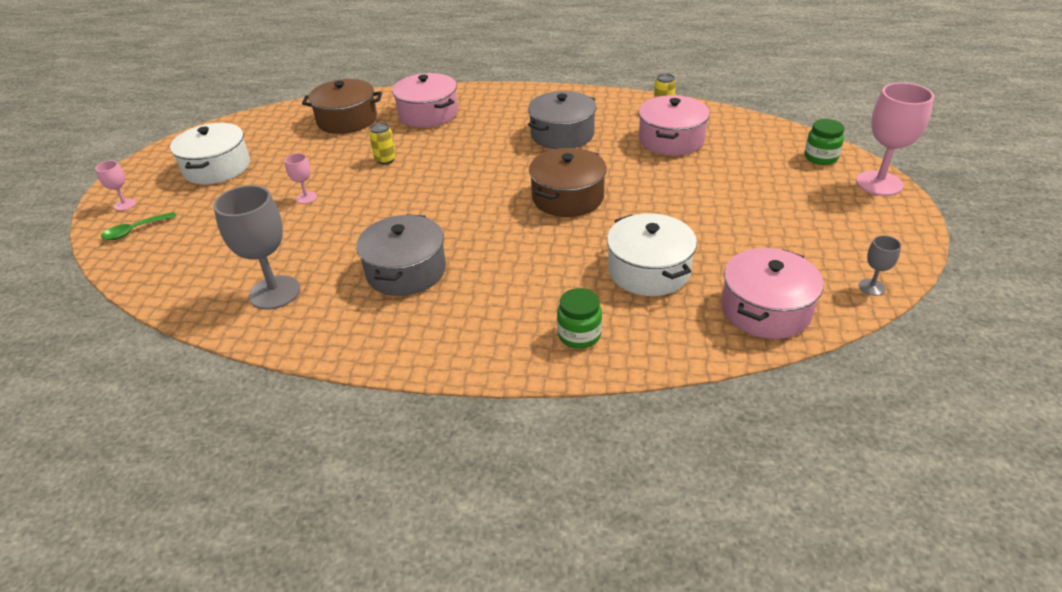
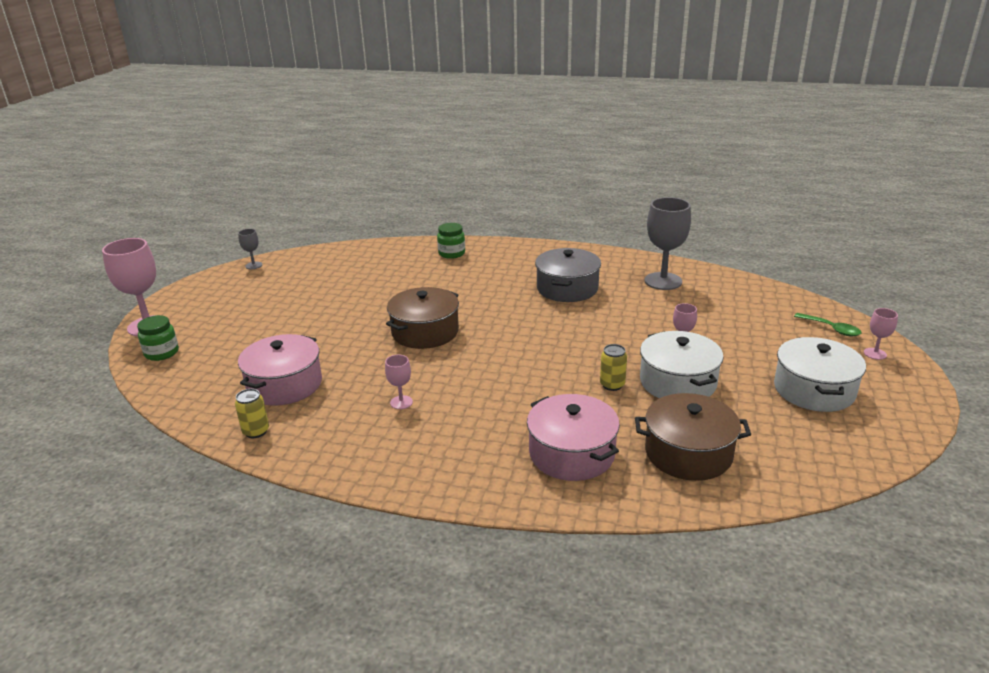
camera: 175 degrees left, 10 degrees down
green spoon [101,212,177,240] -> green spoon turned 75 degrees clockwise [794,313,862,336]
grey pot [528,91,596,149] -> pink goblet [385,355,413,409]
white pot [607,213,697,296] -> white pot moved to [640,331,724,398]
pink pot [721,248,824,339] -> none

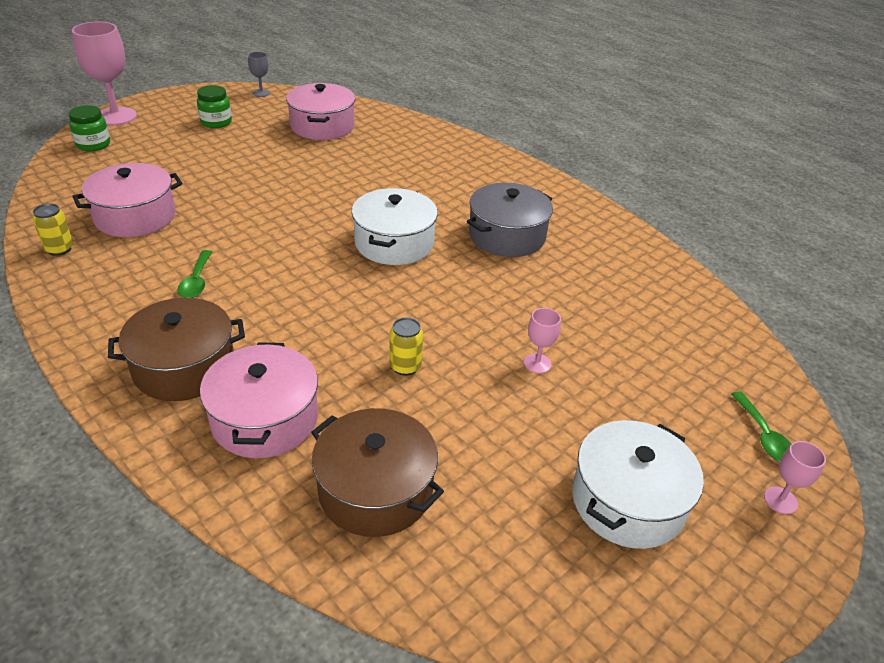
camera: 30 degrees right, 10 degrees up
pink goblet [385,355,413,409] -> green spoon [177,250,212,298]
brown pot [386,287,459,349] -> brown pot moved to [108,298,245,401]
green jar [437,223,465,259] -> green jar moved to [197,85,232,128]
white pot [640,331,724,398] -> white pot moved to [352,188,438,265]
grey goblet [645,197,691,290] -> none
none -> pink pot [286,83,355,140]

